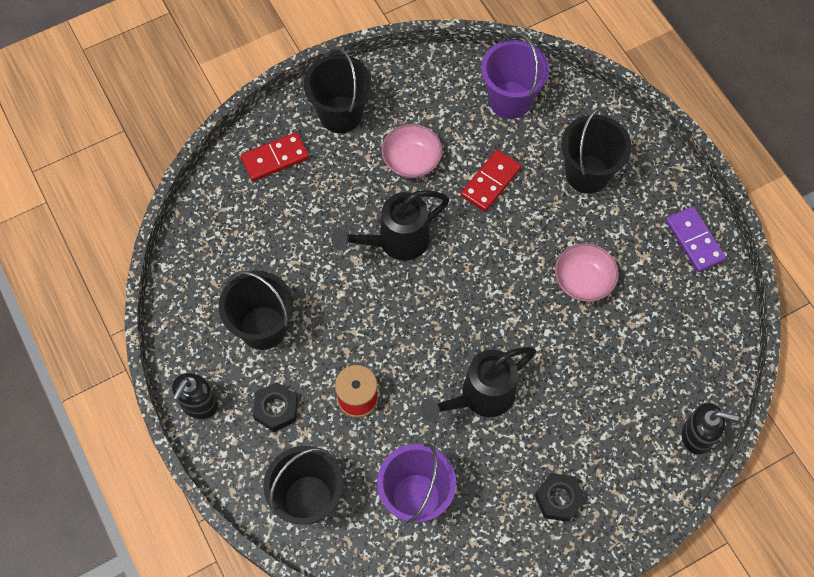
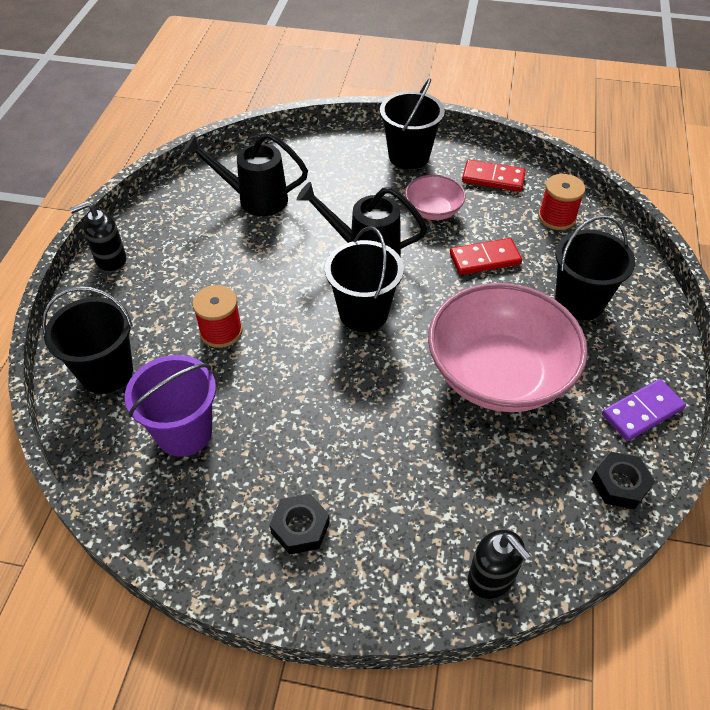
camera: 40 degrees right, 15 degrees down
black bucket [219,271,293,350] -> black bucket moved to [325,226,404,332]
red domino [241,132,309,181] -> red domino moved to [462,160,526,192]
black nut [253,382,298,432] -> black nut moved to [591,452,655,510]
black watering can [420,347,536,422] -> black watering can moved to [183,132,308,216]
purple bucket [481,32,549,119] -> red spool [538,174,585,230]
pink bowl [555,243,619,302] -> pink bowl [428,283,588,412], size x2.10
purple domino [666,206,726,272] -> purple domino turned 45 degrees clockwise [602,379,686,441]

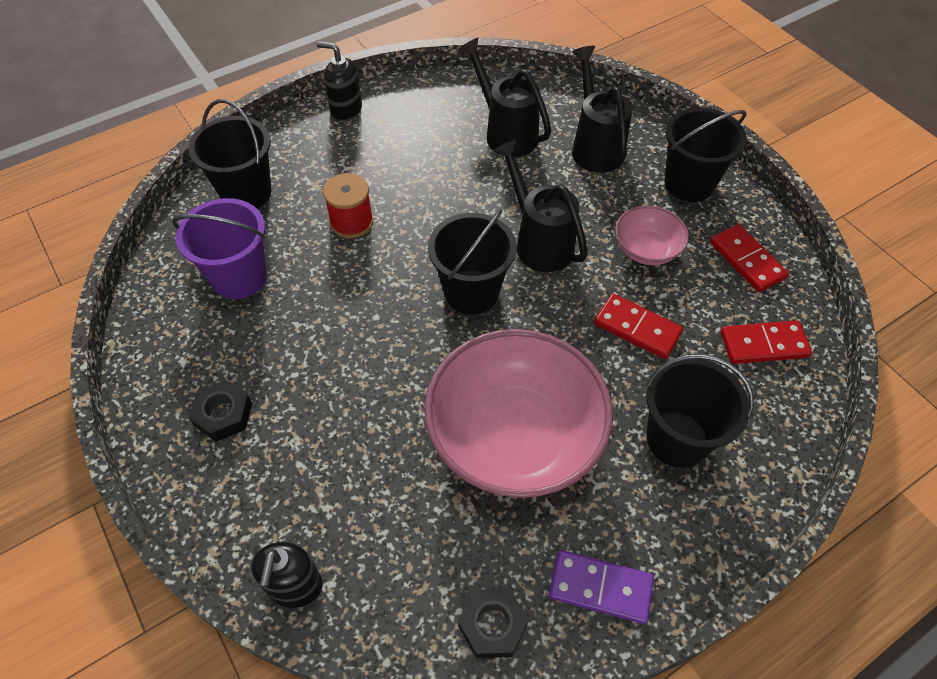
camera: 45 degrees right, 5 degrees up
red spool [538,174,585,230] -> red domino [721,320,812,364]
none -> black watering can [572,46,633,173]

